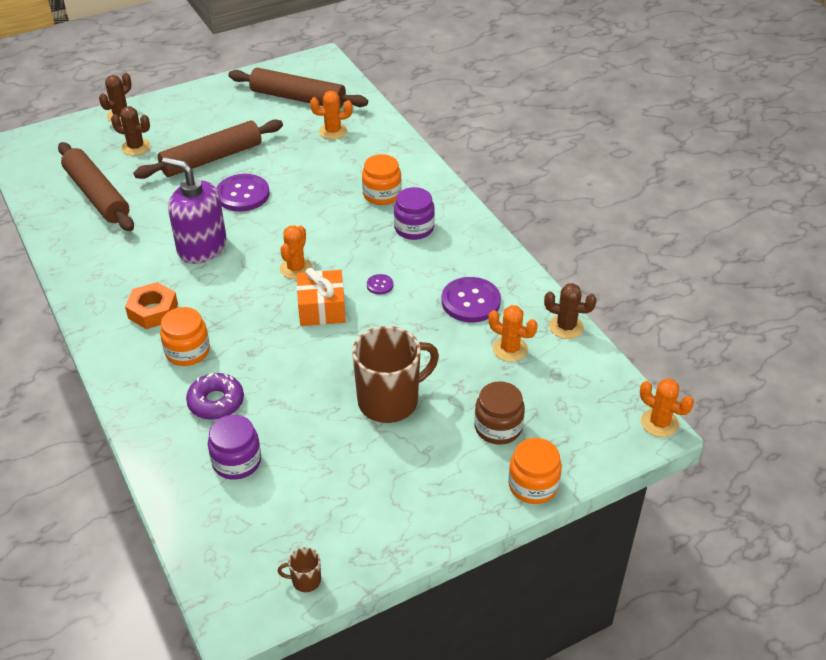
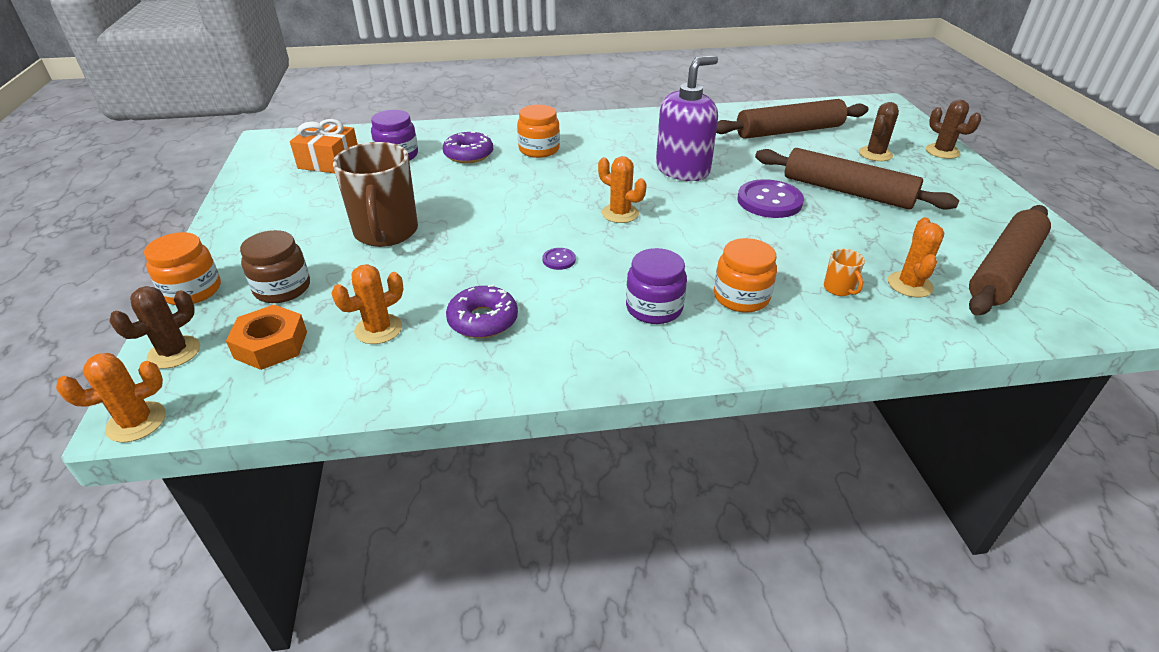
camera: 110 degrees right, 5 degrees down
orange nut [125,282,178,329] -> orange nut moved to [226,305,307,370]
brown rolling pin [133,119,283,179] -> brown rolling pin turned 45 degrees counterclockwise [755,148,960,210]
brown mug [277,547,321,592] -> none
orange gift [297,268,346,326] -> orange gift moved to [290,119,358,173]
purple button [442,277,501,322] -> purple donut [446,284,518,338]
brown cactus [544,283,597,339] -> brown cactus moved to [109,286,200,369]
none -> orange mug [824,249,865,296]

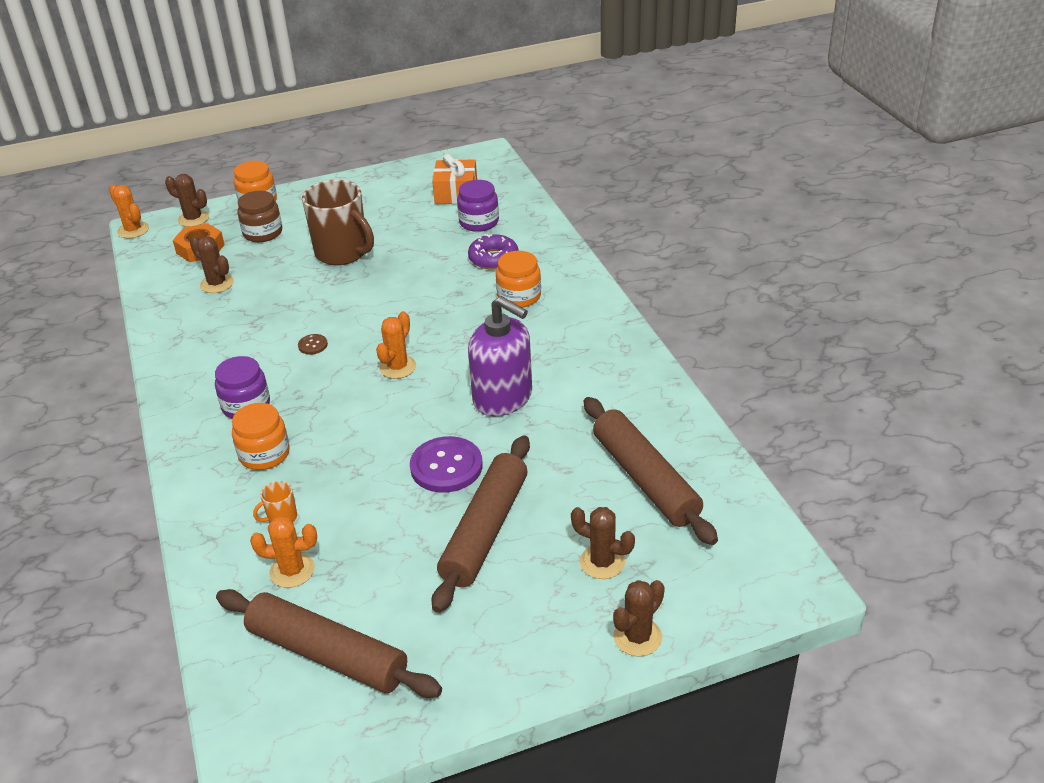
camera: 80 degrees right, 0 degrees up
orange cactus [331,264,403,344] -> brown cactus [190,236,234,293]
brown mug [333,142,418,247] -> brown mug turned 120 degrees counterclockwise [302,180,374,265]
purple donut [446,284,518,338] -> none
purple button [542,248,576,270] -> brown button [298,334,328,355]

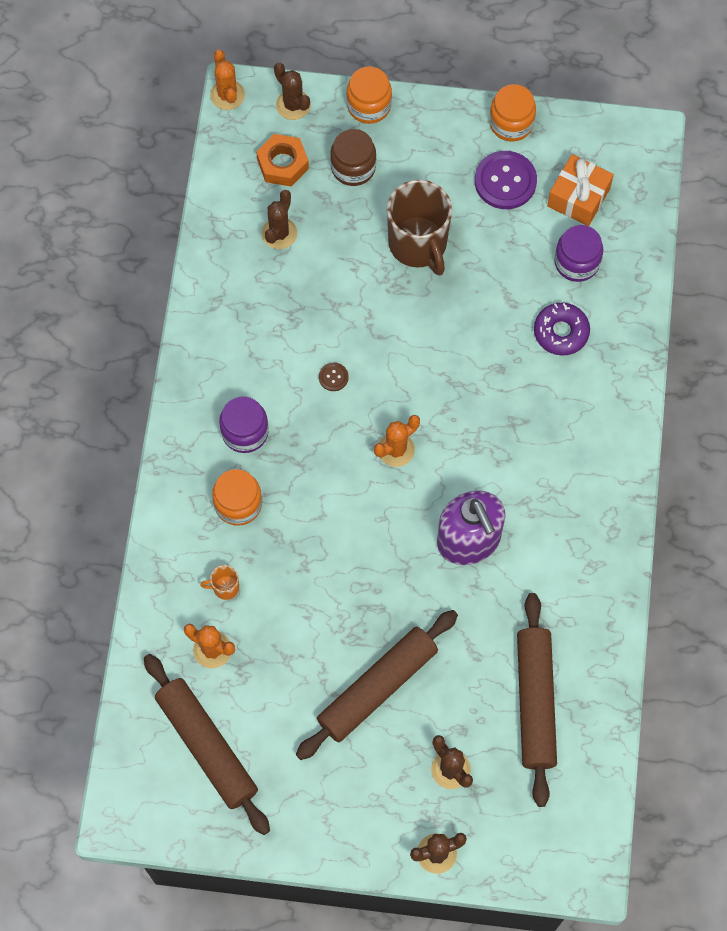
camera: 25 degrees right, 30 degrees up
brown cactus [190,236,234,293] -> brown cactus turned 45 degrees clockwise [262,190,297,249]
purple button [410,436,483,493] -> purple button moved to [475,151,537,209]
orange jar [496,251,541,308] -> orange jar moved to [489,84,536,142]

